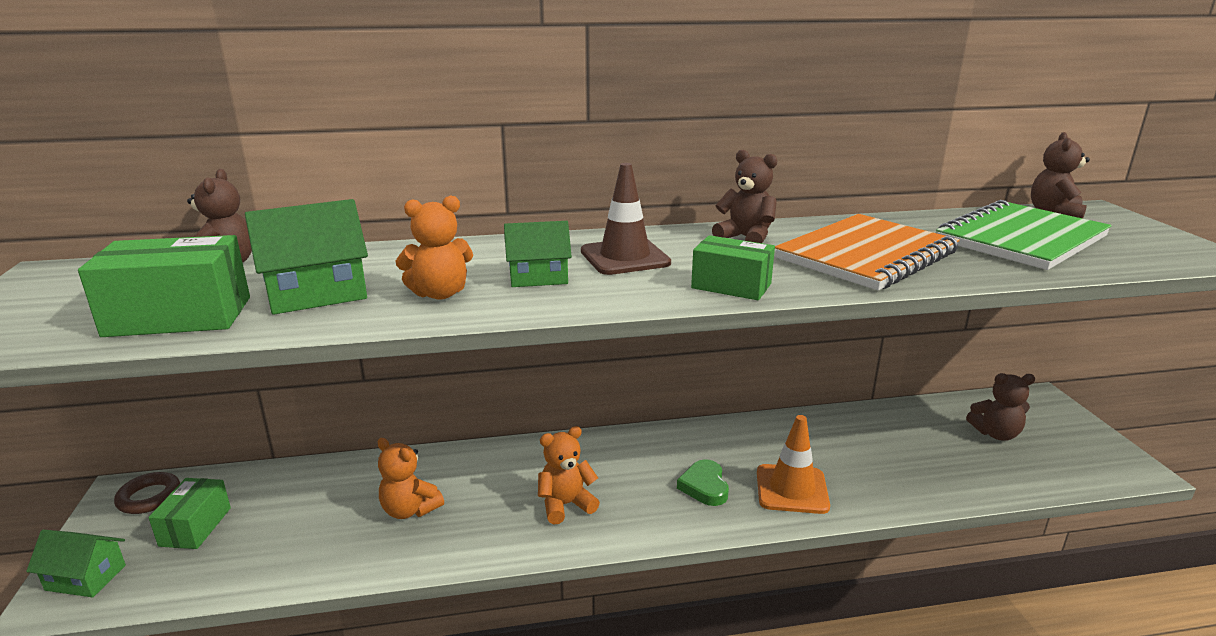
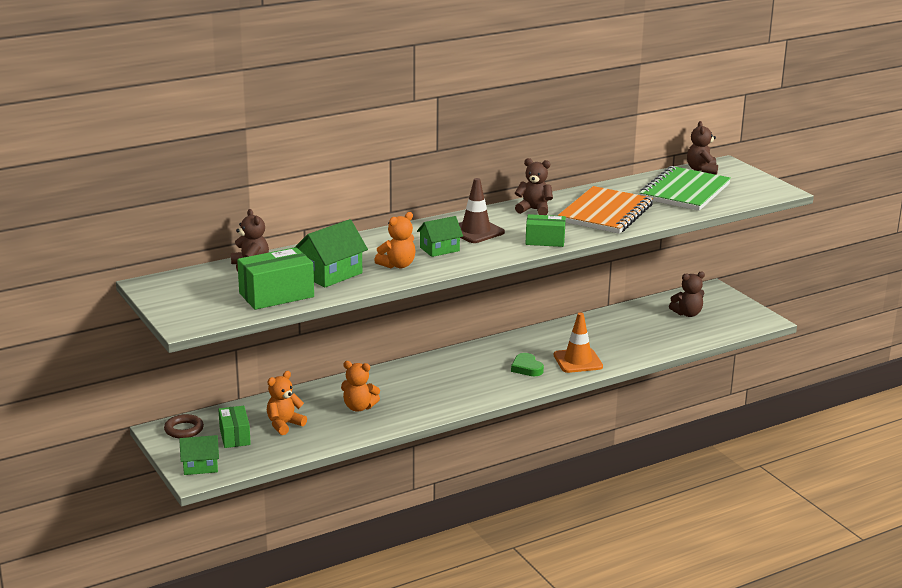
camera: 20 degrees left, 0 degrees up
orange teddy bear [538,426,600,524] -> orange teddy bear moved to [267,371,307,435]

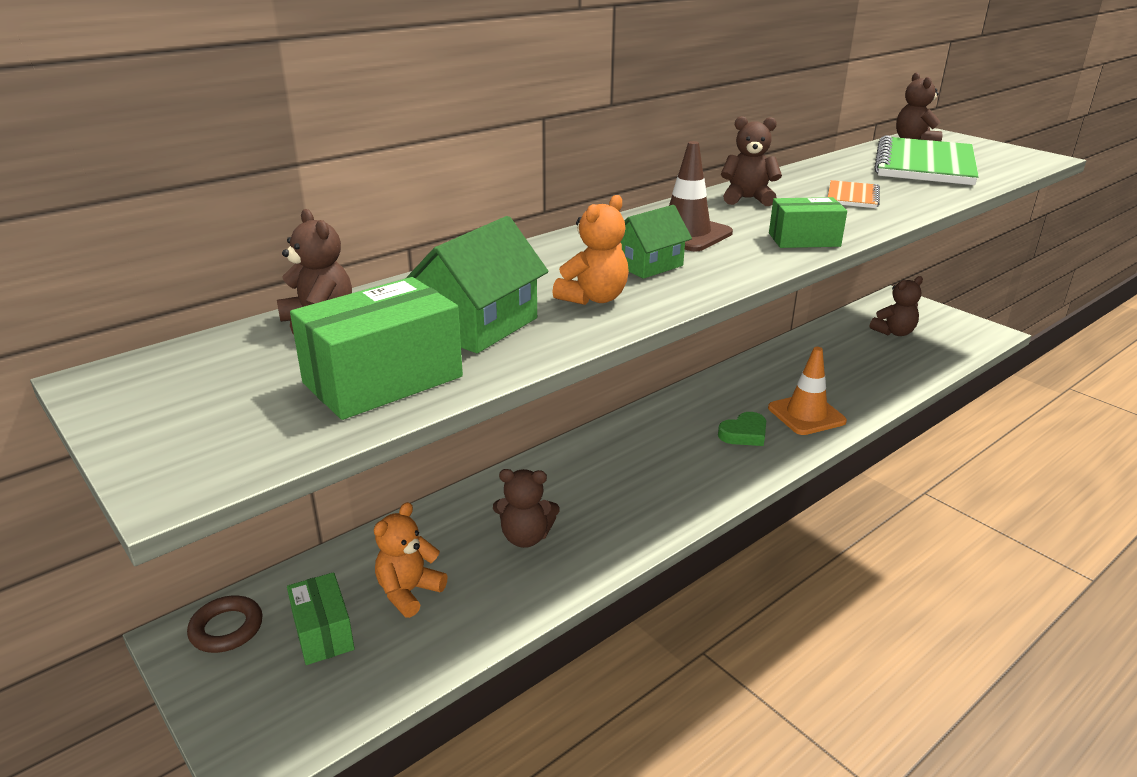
camera: 10 degrees left, 5 degrees up
green house [179,435,219,475] -> none
orange teddy bear [341,361,380,412] -> brown teddy bear [493,469,560,548]
green heart [511,353,544,376] -> green heart turned 90 degrees counterclockwise [718,412,766,446]
orange notebook [558,186,653,234] -> orange notebook [828,180,880,208], size x0.48

